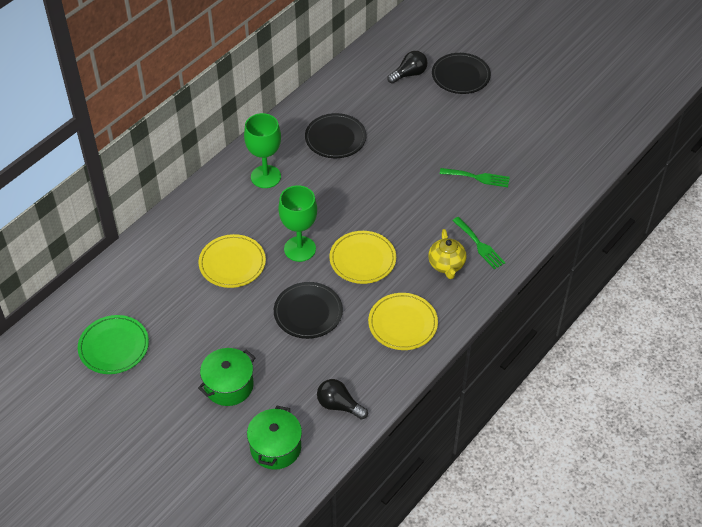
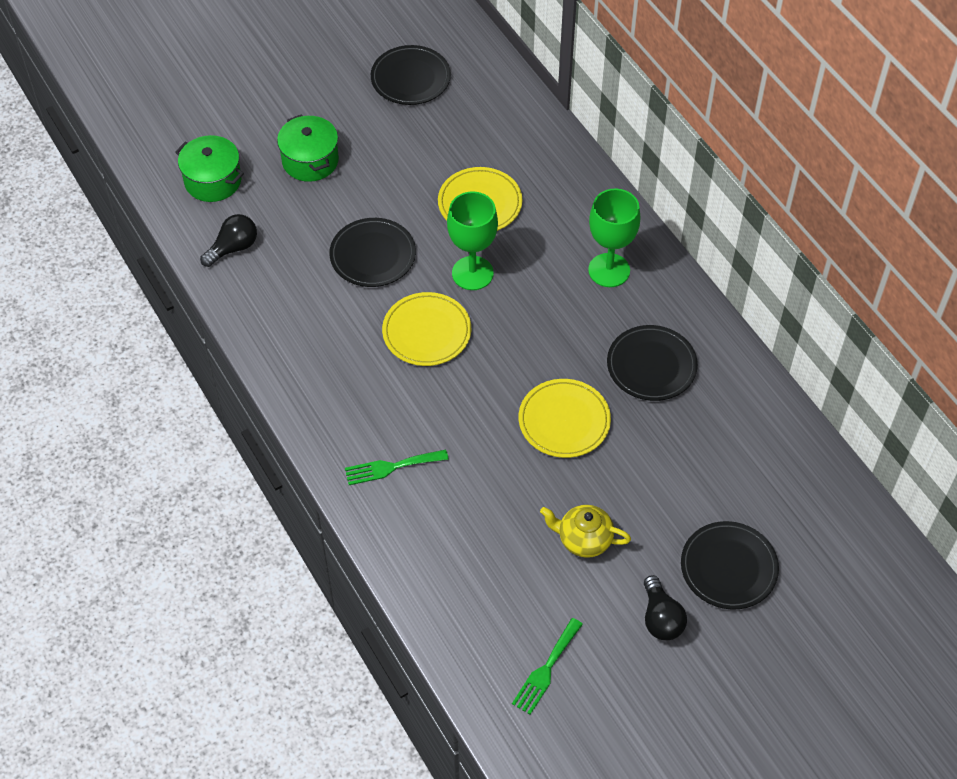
camera: 110 degrees right, 5 degrees up
green plate [78,315,149,374] -> black plate [371,45,451,105]
yellow plate [368,293,438,350] -> yellow plate moved to [519,379,611,458]
black light bulb [387,51,427,84] -> black light bulb moved to [644,575,687,640]
yellow teapot [428,229,466,279] -> yellow teapot moved to [540,505,631,558]
green fork [440,168,510,187] -> green fork moved to [512,618,583,714]

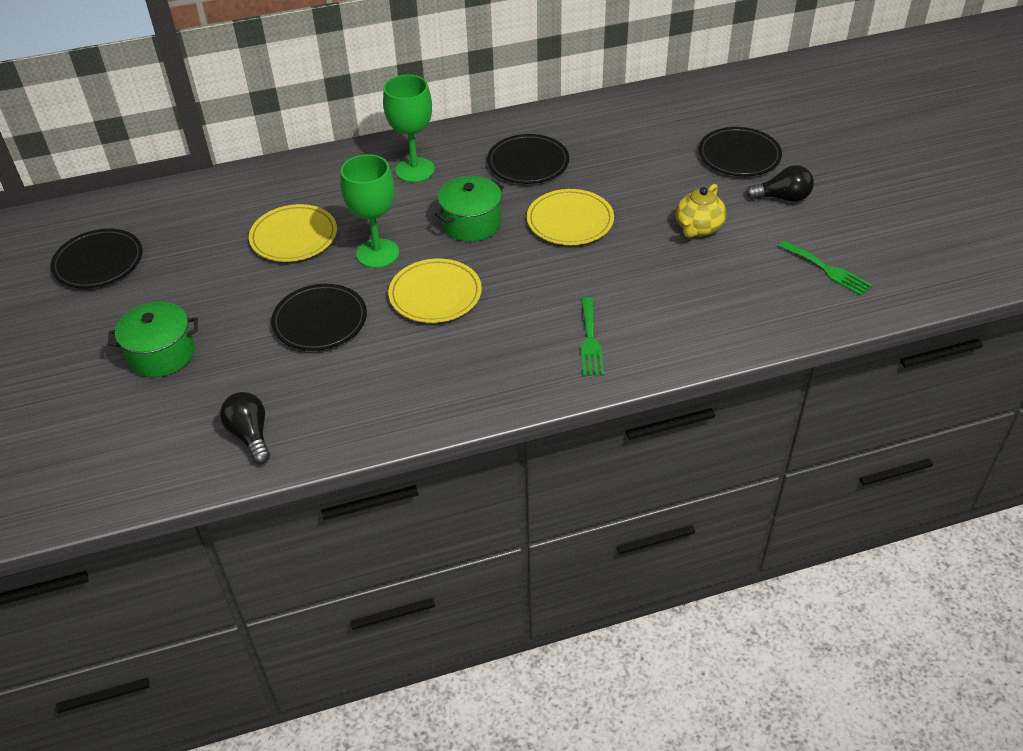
camera: 75 degrees left, 10 degrees down
green pot [175,135,244,202] -> green pot moved to [435,176,504,242]

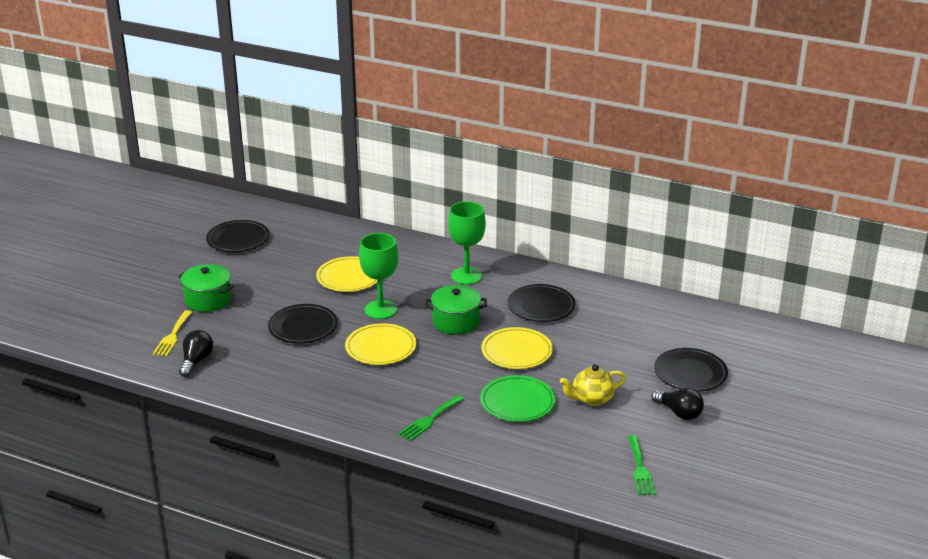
camera: 40 degrees right, 15 degrees down
none -> yellow fork [153,310,192,356]
none -> green plate [480,375,556,422]

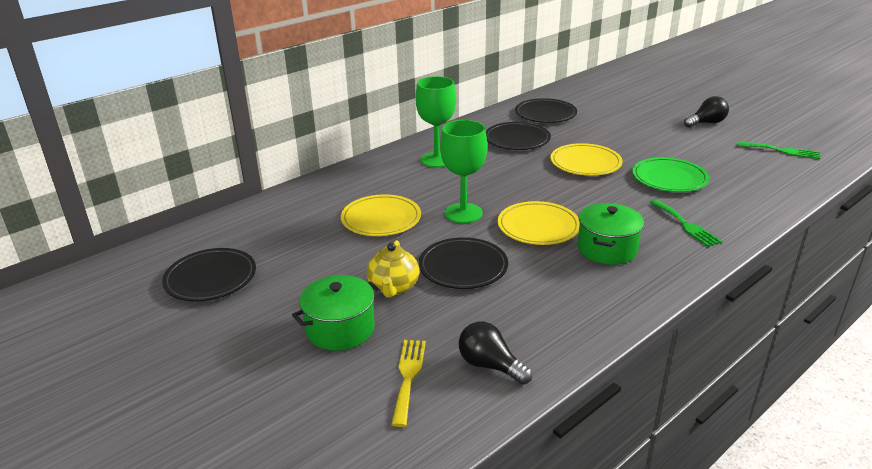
camera: 65 degrees left, 0 degrees up
yellow fork [153,310,192,356] -> yellow fork turned 120 degrees counterclockwise [391,340,426,427]
green pot [425,285,487,334] -> green pot moved to [578,203,644,265]
yellow teapot [560,364,626,406] -> yellow teapot moved to [367,240,419,298]
black plate [654,348,728,392] -> black plate moved to [515,98,577,123]

